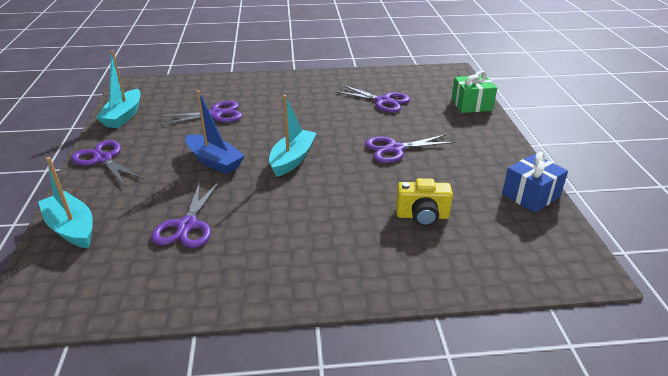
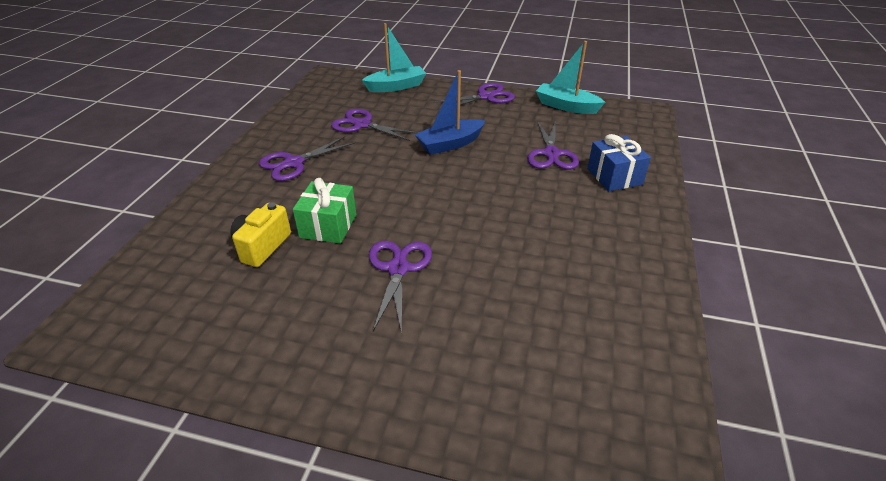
camera: 110 degrees right, 5 degrees up
turquoise boat [269,95,317,177] -> none
purple scissors [334,84,410,113] -> purple scissors moved to [259,136,355,181]
green gift [452,71,497,113] -> green gift moved to [293,178,356,244]
blue gift [502,152,568,213] -> blue gift moved to [587,134,651,191]

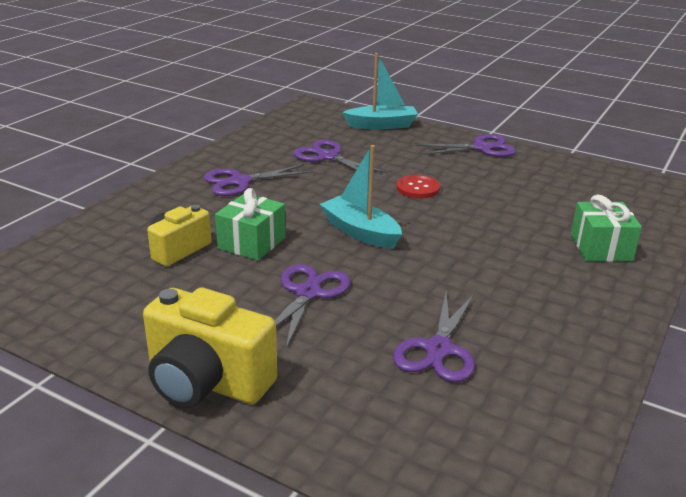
camera: 15 degrees right, 10 degrees down
blue boat [414,70,485,155] -> red button [396,175,440,198]
purple scissors [527,120,579,169] -> purple scissors moved to [393,293,475,382]
turquoise boat [536,41,605,114] -> turquoise boat moved to [320,145,402,249]
blue gift [587,134,651,191] -> green gift [571,195,642,262]
none -> yellow camera [143,288,278,408]

